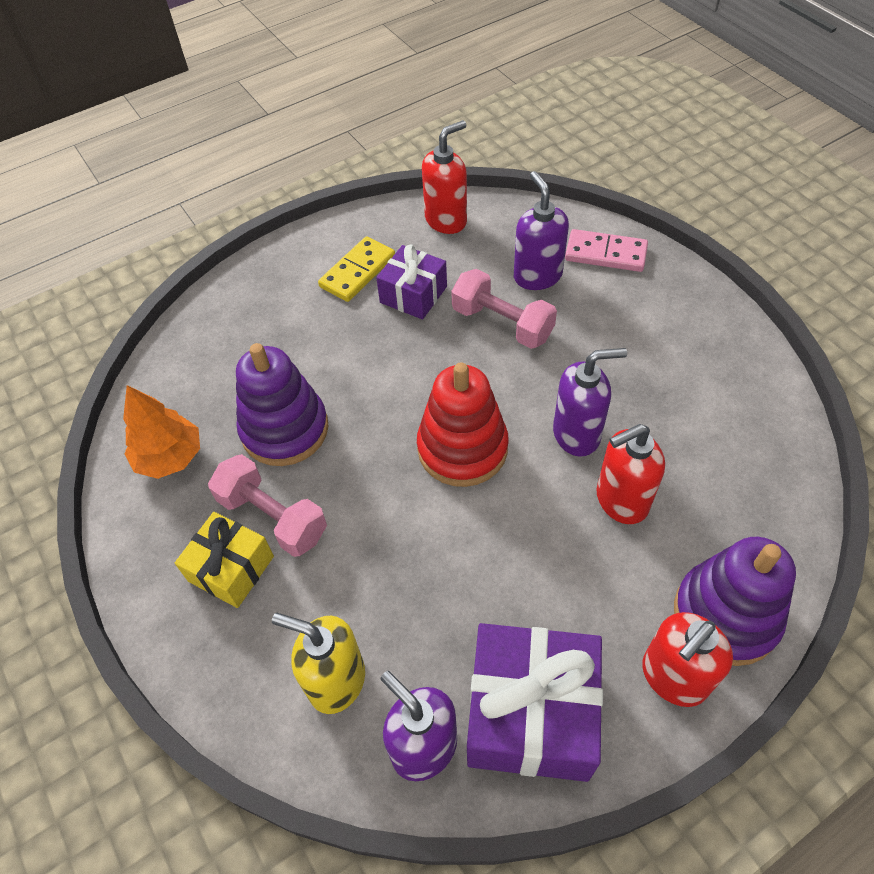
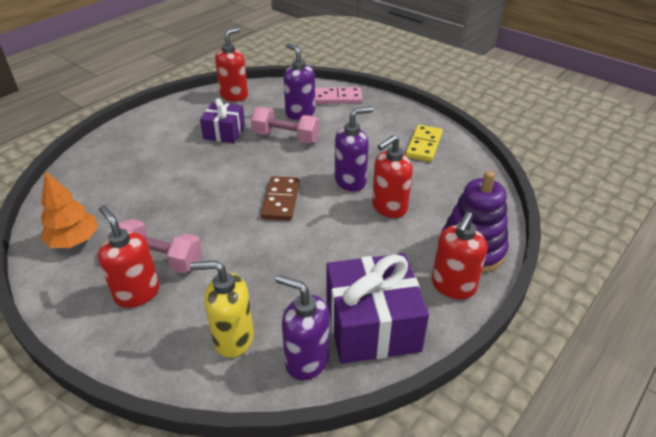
camera: 20 degrees left, 15 degrees down
yellow gift [175,512,274,608] -> red soap dispenser [98,205,160,308]
purple stacking toy [236,343,329,466] -> none
yellow domino [318,236,395,302] -> yellow domino moved to [406,125,443,162]
red stacking toy [417,362,509,487] -> brown domino [261,176,299,221]

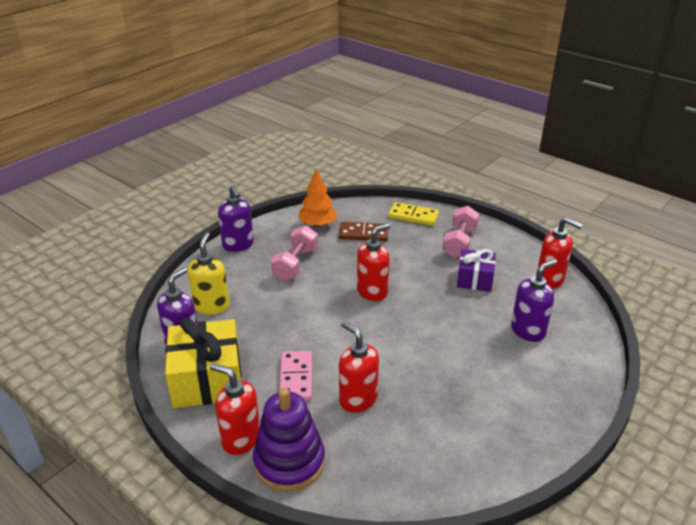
camera: 90 degrees right, 5 degrees down
red soap dispenser [98,205,160,308] -> red soap dispenser moved to [357,223,391,301]
pink dumbbell [251,107,320,144] -> pink dumbbell moved to [443,206,479,258]
brown domino [261,176,299,221] -> brown domino moved to [339,222,389,241]
pink domino [315,87,363,104] -> pink domino moved to [279,351,312,401]
purple gift [326,253,429,364] -> yellow gift [165,318,242,408]
purple soap dispenser [335,107,373,191] -> purple soap dispenser moved to [218,185,254,252]
yellow domino [406,125,443,162] -> yellow domino moved to [388,202,439,226]

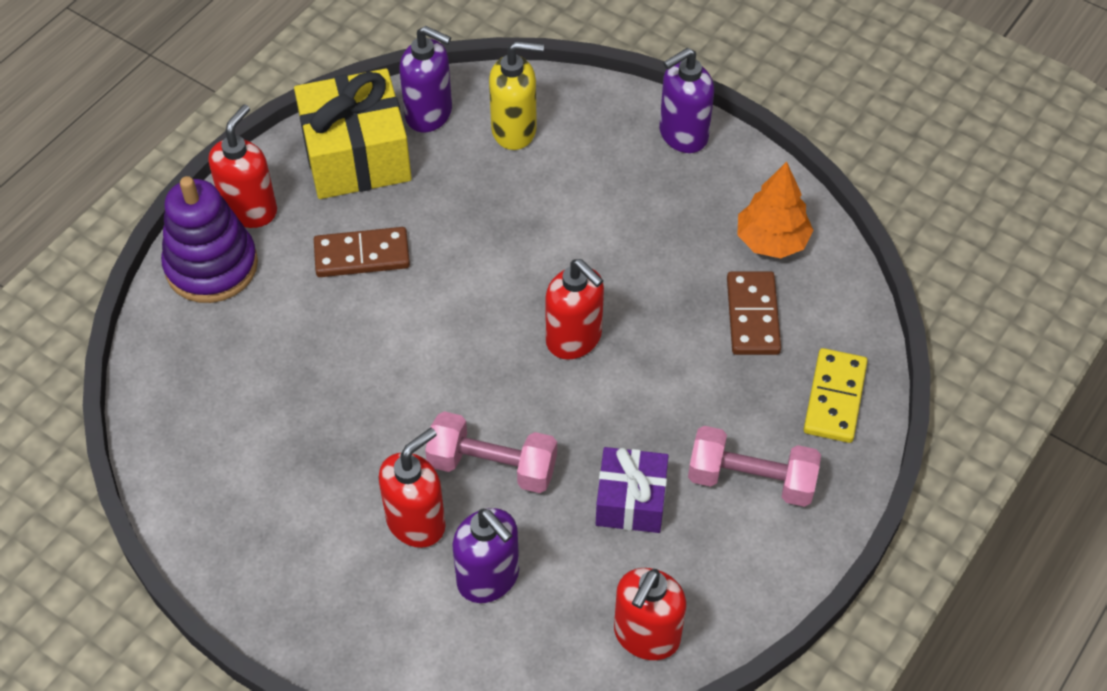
camera: 85 degrees right, 20 degrees up
pink dumbbell [271,225,318,281] -> pink dumbbell moved to [425,411,557,493]
pink domino [279,351,312,401] -> brown domino [314,227,410,277]
red soap dispenser [339,321,379,413] -> red soap dispenser moved to [379,428,446,548]

